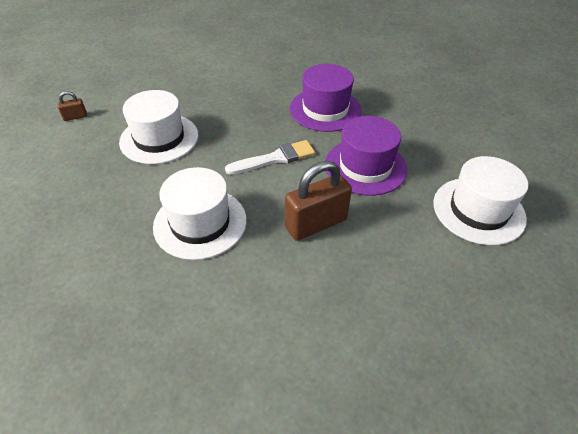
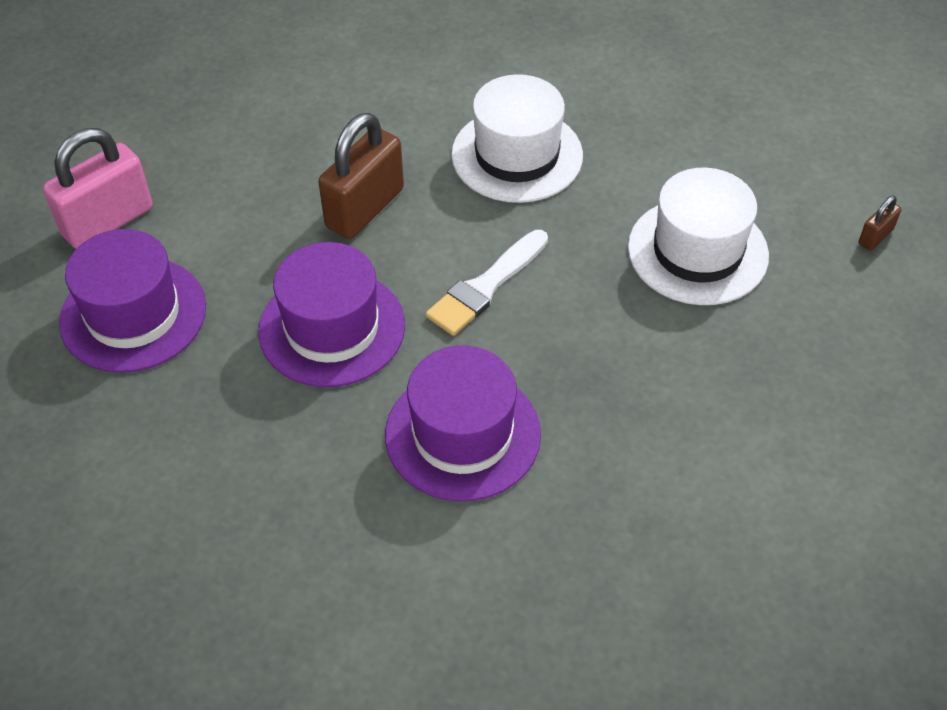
camera: 155 degrees right, 5 degrees up
white hat [433,156,528,245] -> purple hat [59,229,206,373]
none -> pink padlock [43,128,153,249]

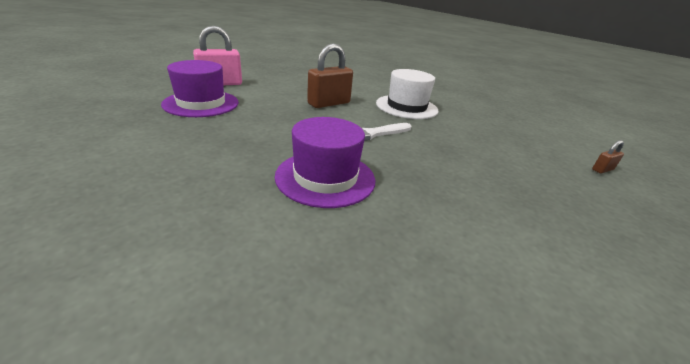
camera: 15 degrees right, 20 degrees down
purple hat [258,242,405,387] -> none
white hat [628,168,769,305] -> none

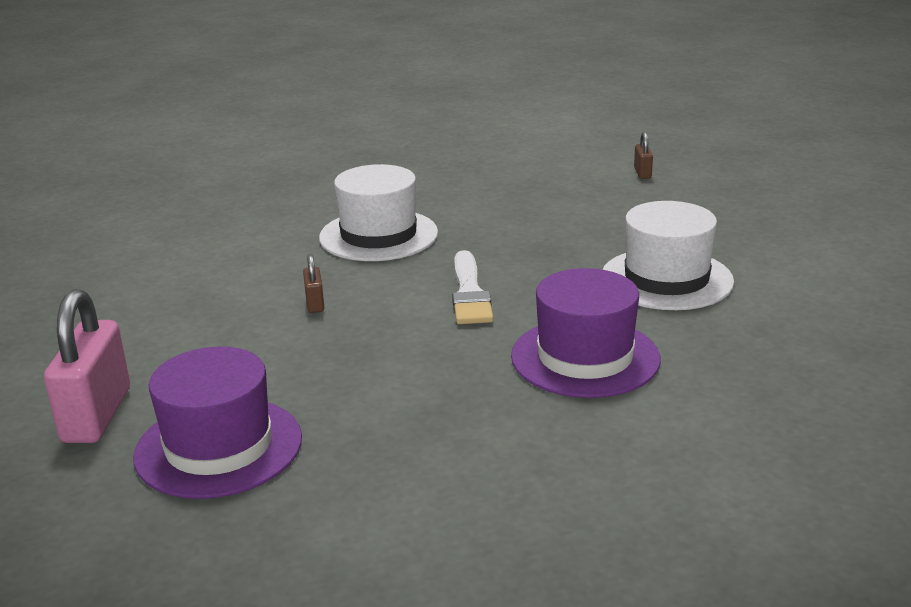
camera: 60 degrees left, 5 degrees down
brown padlock [307,43,353,108] -> brown padlock [303,254,324,313], size x0.46
none -> white hat [602,201,734,310]

